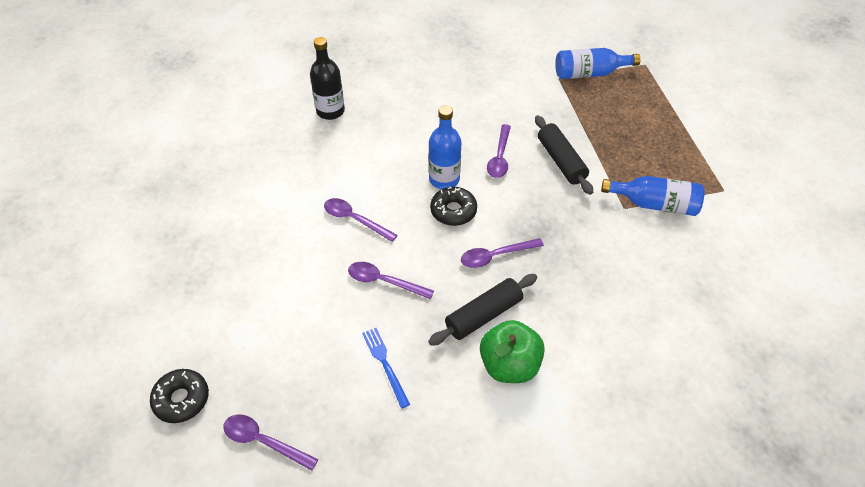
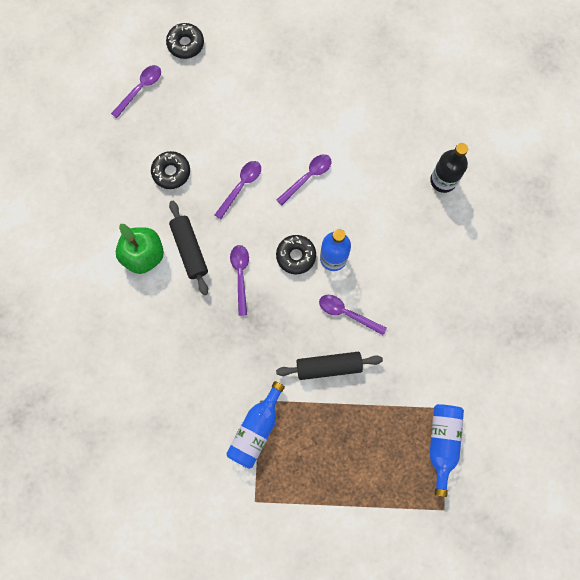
camera: 105 degrees right, 25 degrees up
blue fork [362,328,410,409] -> black donut [151,151,190,189]

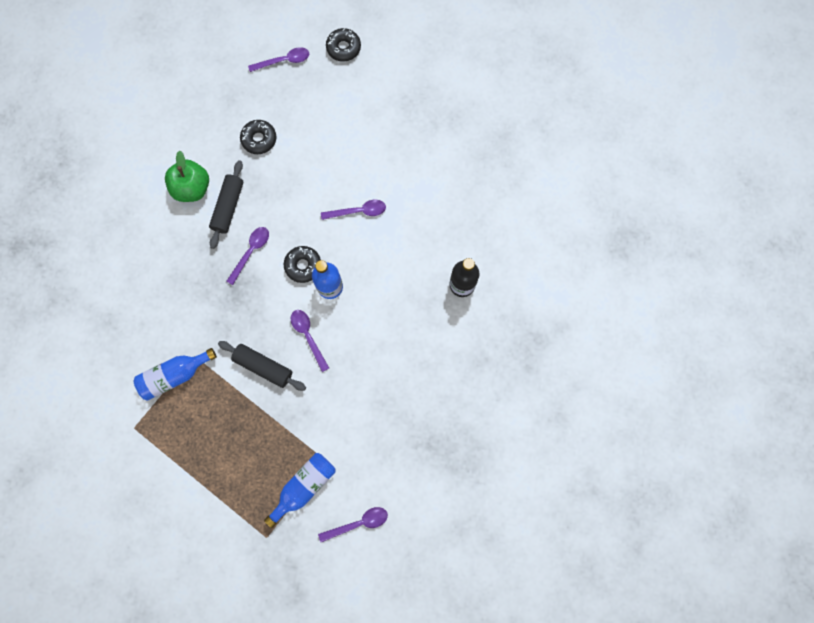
camera: 35 degrees right, 0 degrees up
purple spoon [215,161,261,219] -> purple spoon moved to [318,507,388,542]

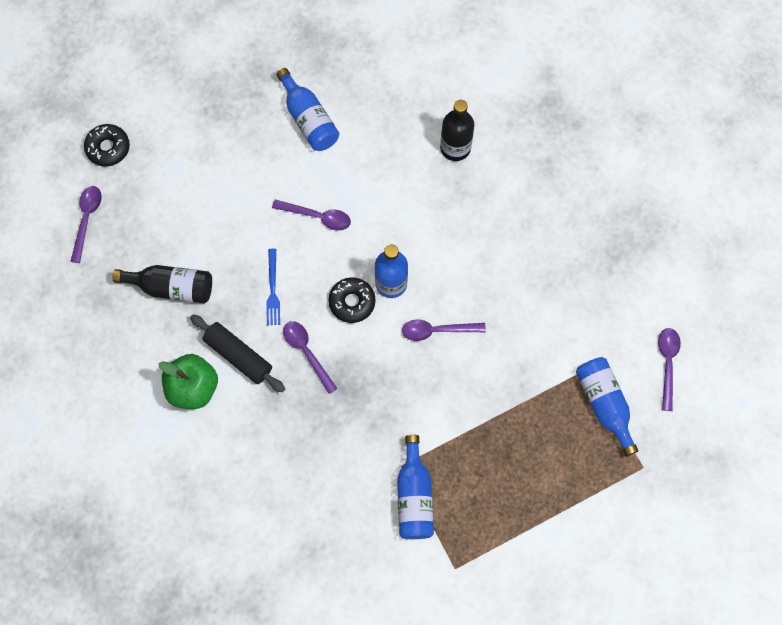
camera: 65 degrees left, 5 degrees down
black rolling pin [218,341,306,391] -> none
black donut [240,120,276,154] -> black bottle [113,265,212,304]
purple spoon [321,200,386,220] -> purple spoon turned 90 degrees clockwise [272,200,351,231]
none -> blue fork [266,249,280,325]
none -> blue bottle [276,68,339,151]

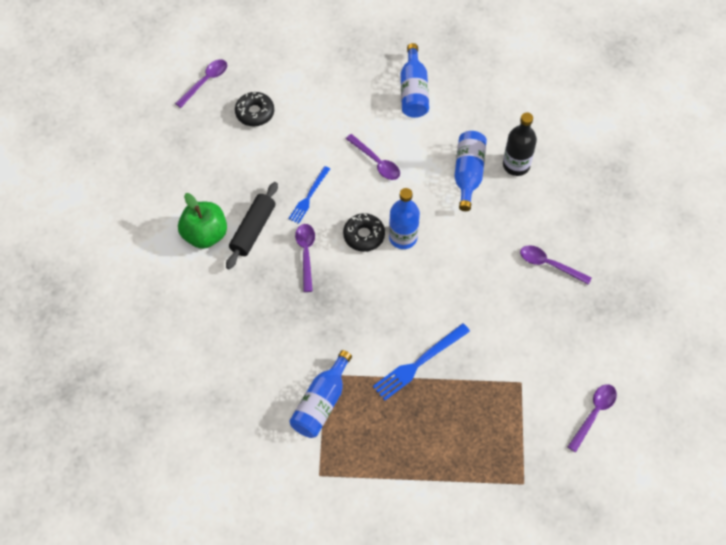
camera: 30 degrees right, 10 degrees down
black donut [84,124,130,167] -> black donut moved to [235,92,274,126]
black bottle [113,265,212,304] -> none
black rolling pin [190,314,285,392] -> black rolling pin turned 45 degrees clockwise [226,182,278,269]
purple spoon [402,320,486,341] -> purple spoon moved to [520,245,592,285]
blue bottle [576,357,638,457] -> blue bottle moved to [454,131,487,211]
none -> blue fork [373,323,470,401]

